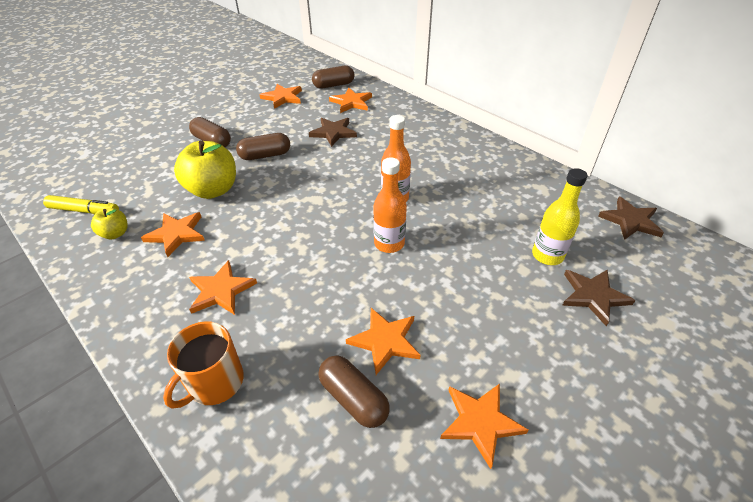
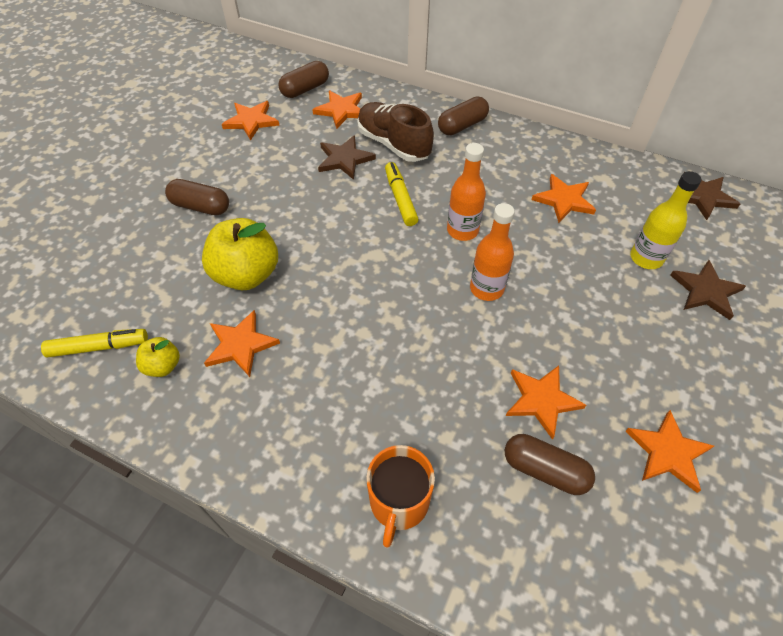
camera: 20 degrees left, 10 degrees up
orange star [189,260,257,315] -> orange star moved to [532,174,596,223]
brown capsule [236,133,290,160] -> brown capsule moved to [438,96,489,135]
none -> brown shoe [357,102,434,162]
none -> yellow marker [385,162,419,226]

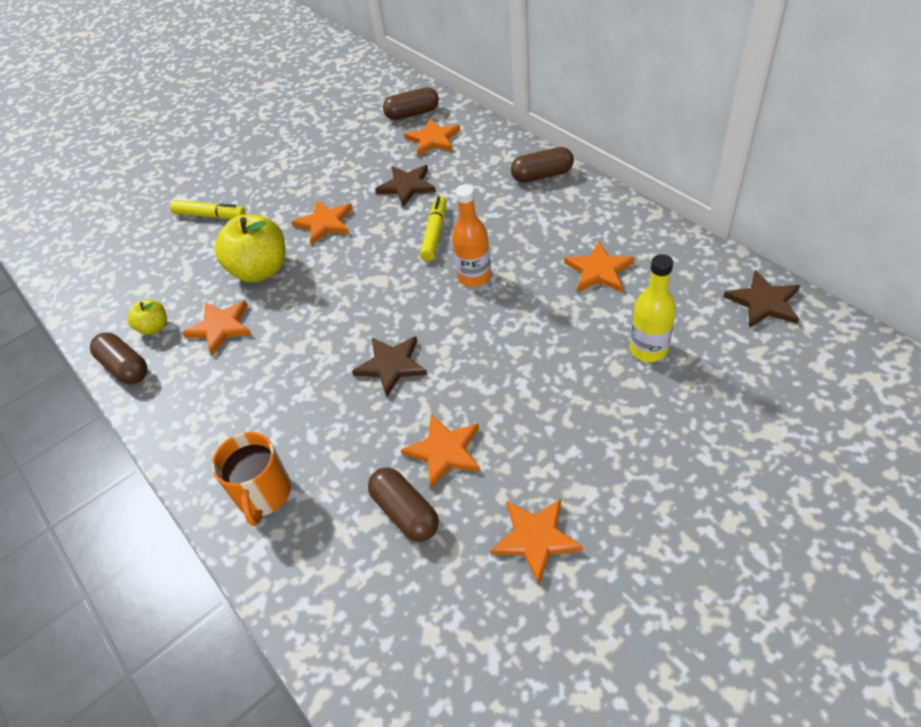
camera: 30 degrees right, 5 degrees down
yellow marker [41,329,148,358] -> yellow marker moved to [170,200,246,219]
brown capsule [165,179,229,215] -> brown capsule moved to [90,333,147,384]
orange star [222,101,279,141] -> orange star moved to [292,200,353,245]
brown shoe [357,102,434,162] -> none
orange mug [366,445,435,548] -> orange mug turned 45 degrees counterclockwise [212,432,291,526]
orange bottle [470,203,515,301] -> none
brown star [670,260,746,320] -> brown star moved to [352,336,427,397]

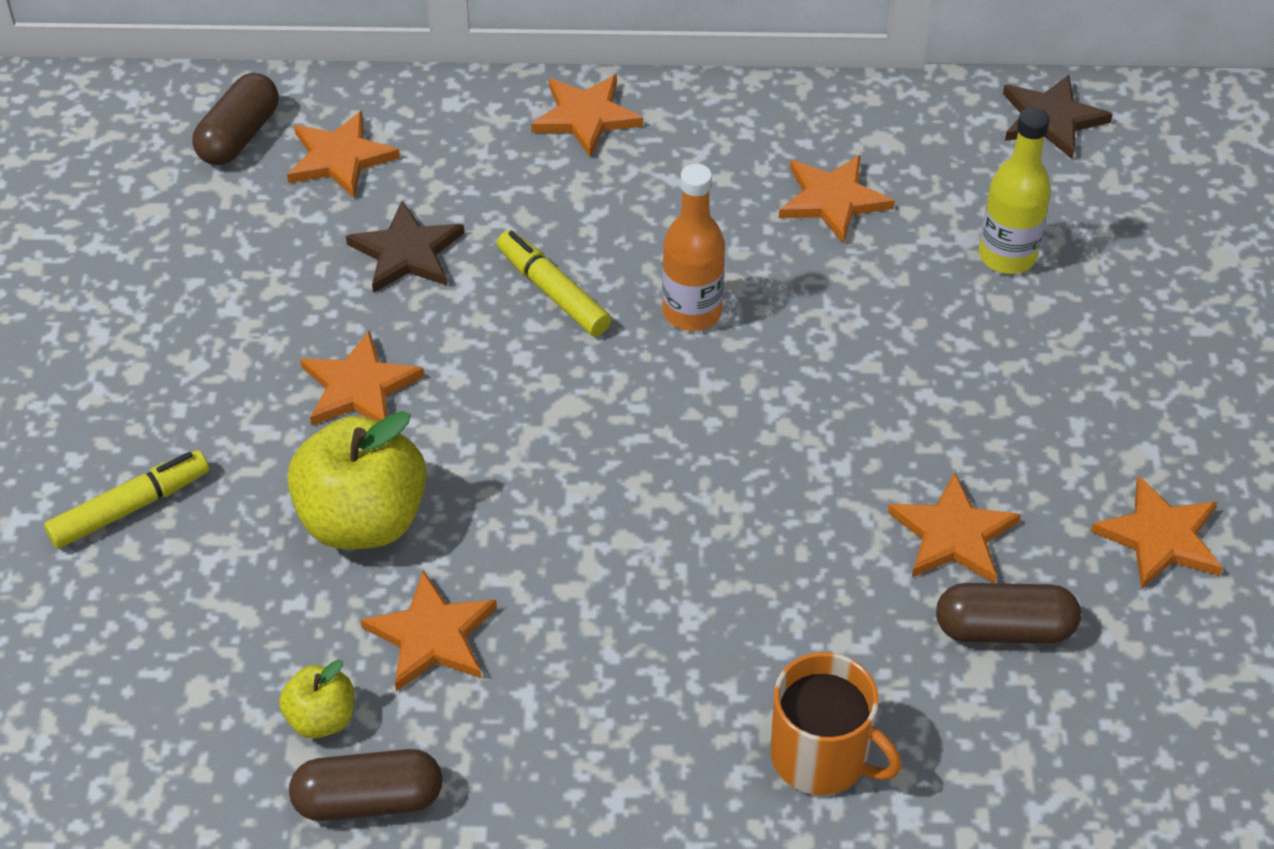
camera: 55 degrees left, 0 degrees up
brown star [352,336,427,397] -> none
brown capsule [511,147,574,183] -> orange star [531,75,643,157]

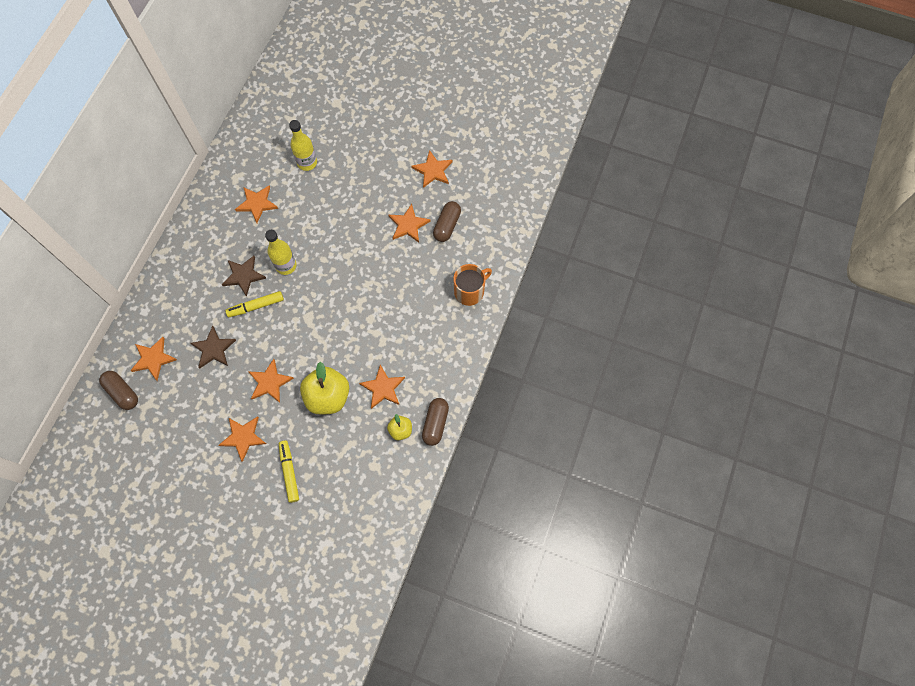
camera: 70 degrees left, 20 degrees up
orange star [531,75,643,157] -> orange star moved to [219,416,266,462]
orange bottle [662,164,725,331] -> yellow bottle [265,230,296,275]
brown star [1003,75,1113,159] -> brown star moved to [222,256,266,297]

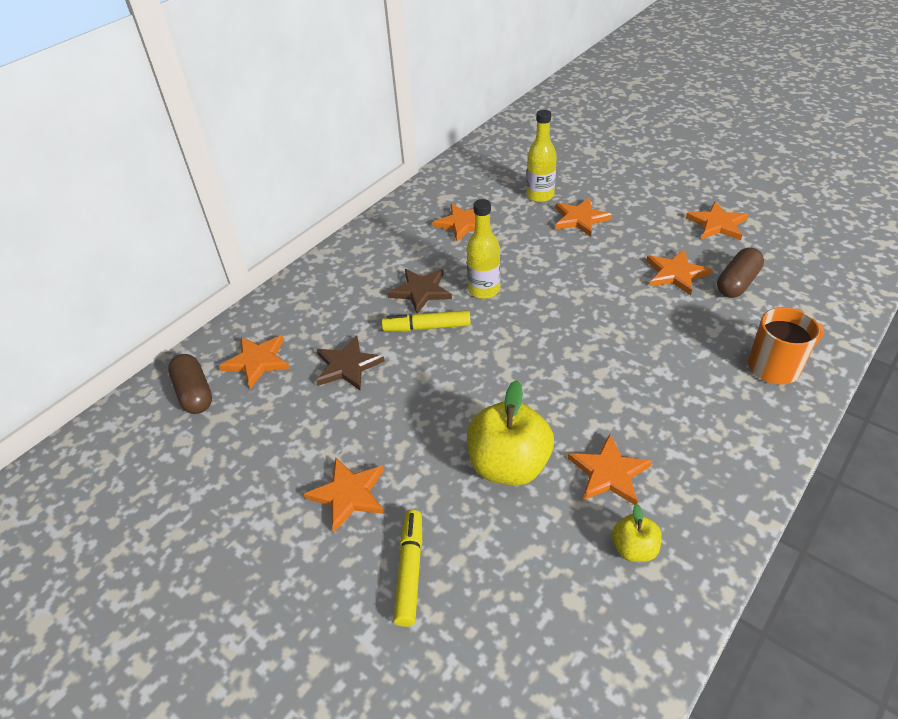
camera: 20 degrees right, 25 degrees down
orange star [249,359,294,403] -> orange star moved to [555,198,612,237]
brown capsule [422,398,449,446] -> none

